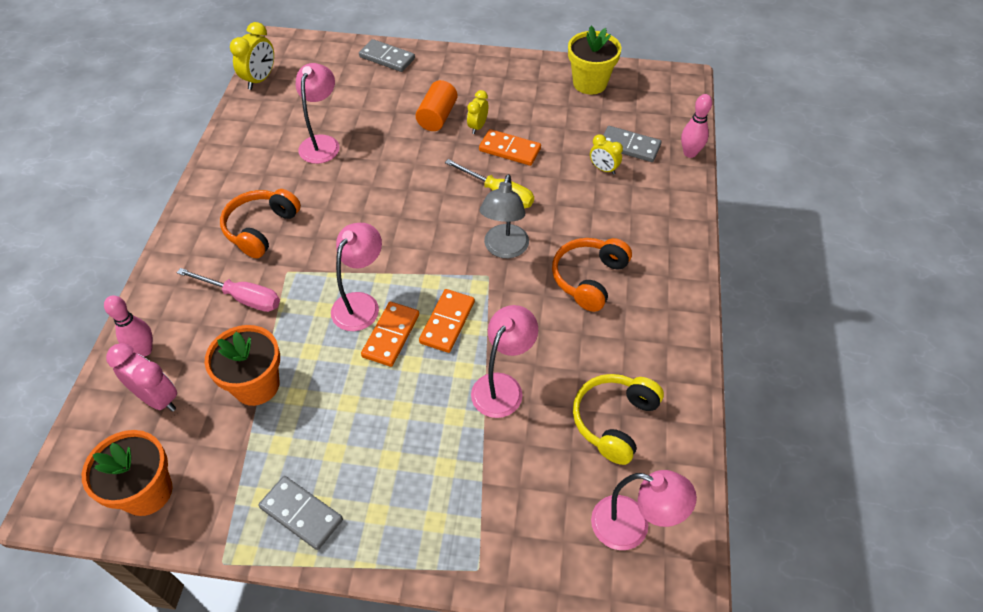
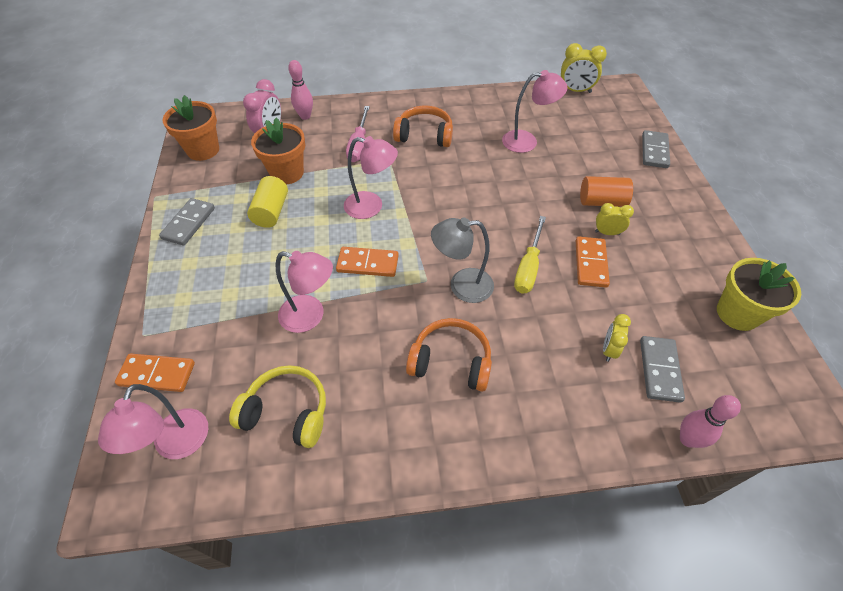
camera: 75 degrees right, 0 degrees up
orange domino [361,302,419,367] -> orange domino moved to [115,353,195,392]
none -> yellow cylinder [247,176,288,228]

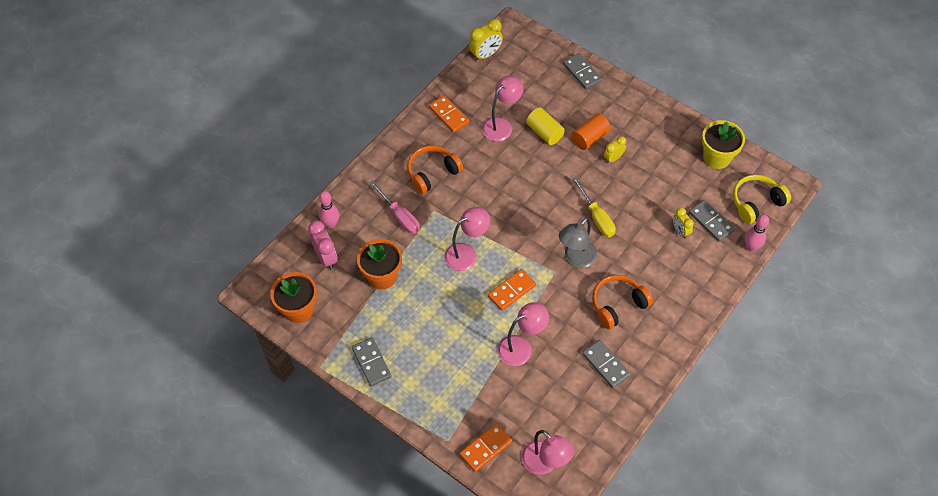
camera: 45 degrees left, 5 degrees up
yellow headphones [229,365,326,448] -> yellow headphones moved to [733,175,791,224]
yellow cylinder [247,176,288,228] -> yellow cylinder moved to [526,107,565,145]
orange domino [576,236,610,288] -> orange domino moved to [429,95,469,133]
none -> grey domino [582,340,630,388]

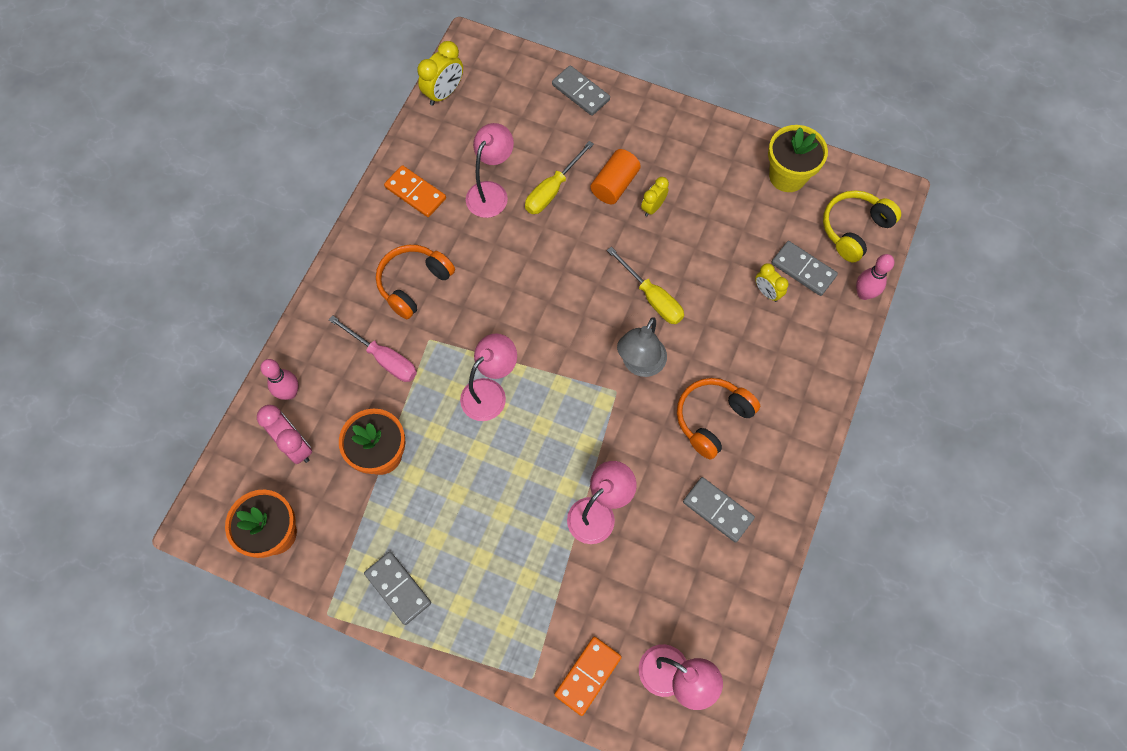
camera: 15 degrees left, 10 degrees up
orange domino [488,269,536,311] -> none
yellow cylinder [526,107,565,145] -> yellow screwdriver [525,141,594,214]

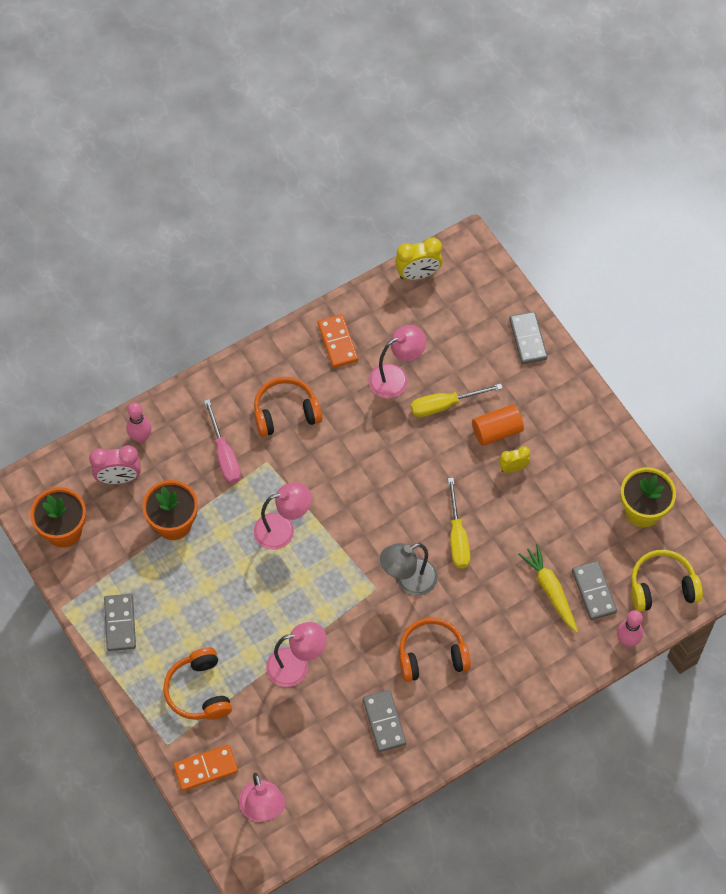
camera: 35 degrees right, 5 degrees down
pink clock [257,405,312,464] -> pink clock turned 90 degrees clockwise [89,445,141,484]
yellow clock [755,263,788,302] -> yellow carrot [518,544,578,633]
none -> orange headphones [163,647,232,720]

